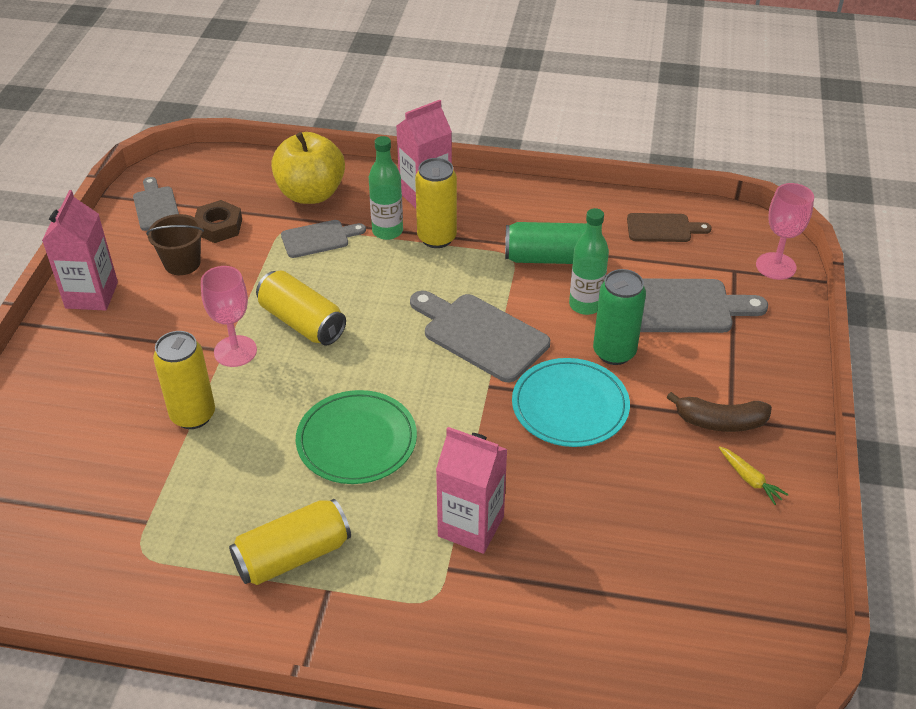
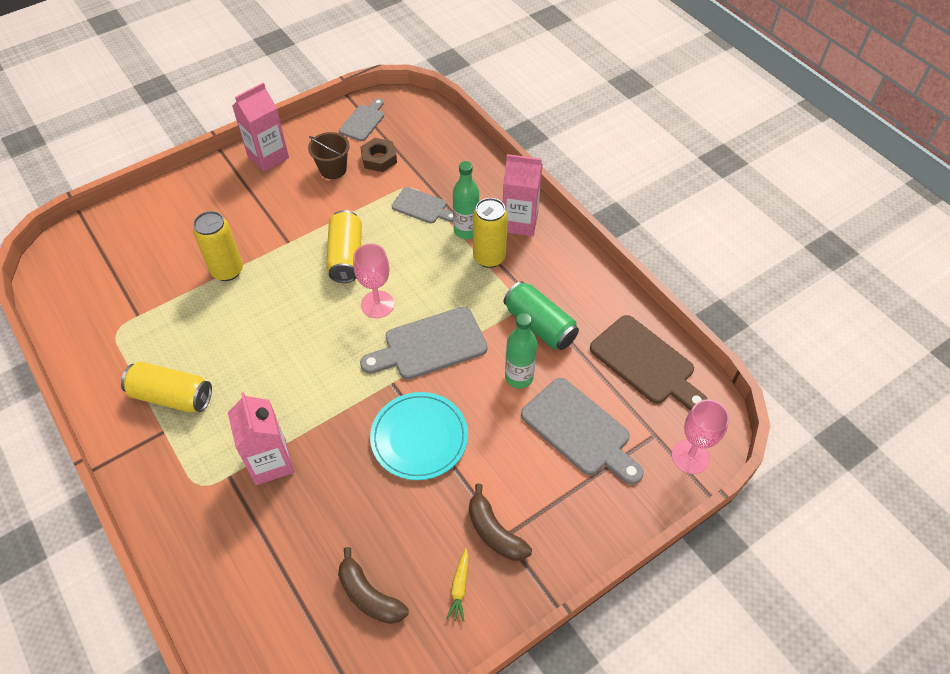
camera: 45 degrees right, 10 degrees up
pink goblet [201,266,257,367] -> pink goblet moved to [353,244,394,318]
yellow apple [271,132,345,204] -> none
green plate [296,390,417,484] -> none
grey cutting board [410,290,550,383] -> grey cutting board turned 105 degrees counterclockwise [360,307,488,380]
green can [593,269,646,365] -> none
brown cutting board [627,213,712,242] -> brown cutting board [590,315,707,410], size x1.67
none -> brown banana [338,547,409,624]

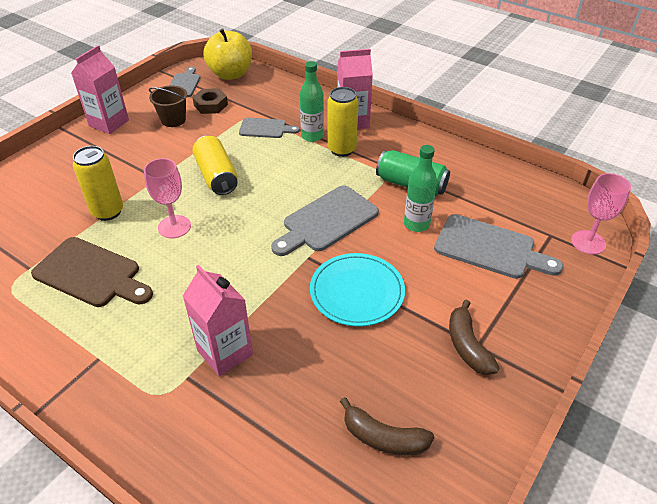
camera: 20 degrees left, 10 degrees down
yellow can [121,361,212,413] -> none
pink goblet [353,244,394,318] -> pink goblet moved to [144,158,191,238]
yellow carrot [446,548,468,622] -> none
brown banana [469,484,532,561] -> brown banana turned 45 degrees clockwise [449,300,499,375]
brown cutting board [590,315,707,410] -> brown cutting board moved to [31,237,153,307]
none -> yellow apple [203,29,252,80]

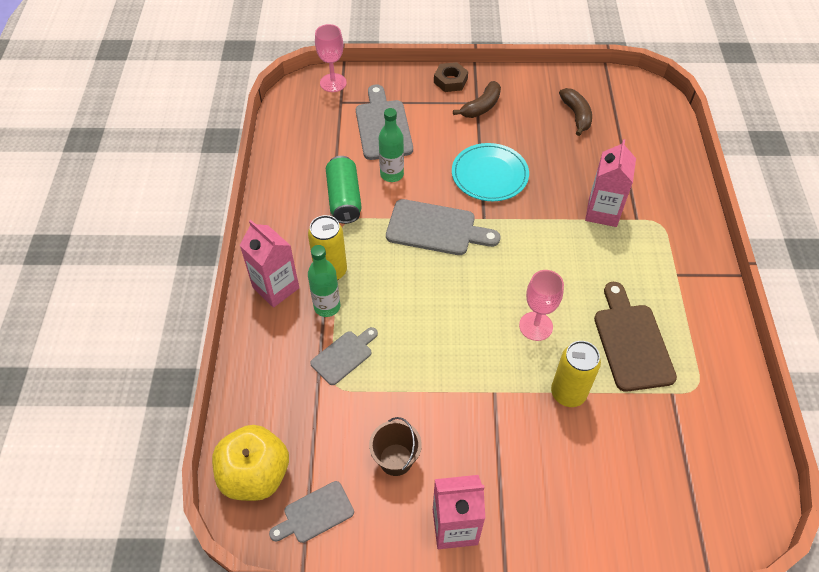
camera: 125 degrees left, 10 degrees up
brown nut [192,88,228,114] -> brown nut moved to [434,62,468,92]
yellow can [192,135,238,195] -> none
grey cutting board [239,118,300,138] -> grey cutting board turned 75 degrees clockwise [310,327,378,385]

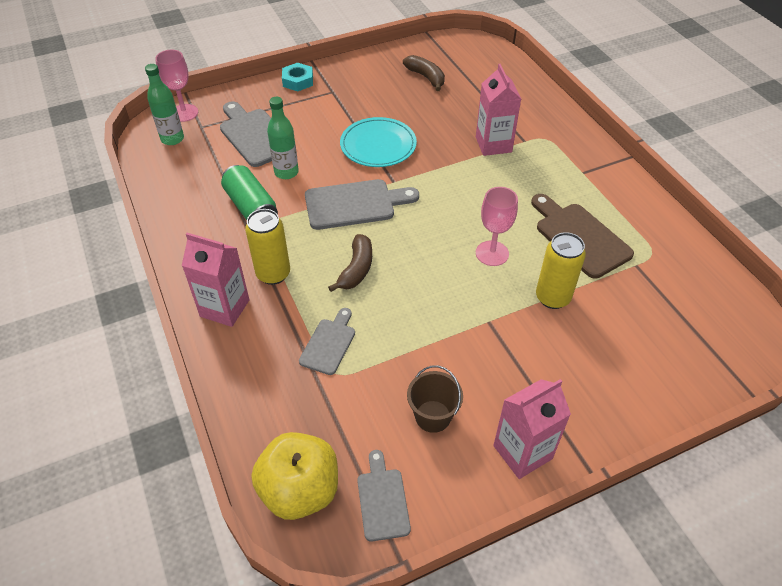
camera: 25 degrees left, 5 degrees down
grey cutting board [269,481,354,543] -> grey cutting board turned 135 degrees clockwise [357,450,411,541]
green bottle [308,245,340,317] -> green bottle moved to [145,64,184,145]
brown nut [434,62,468,92] -> turquoise nut [282,63,313,91]
brown banana [453,81,501,118] -> brown banana moved to [328,234,372,292]

